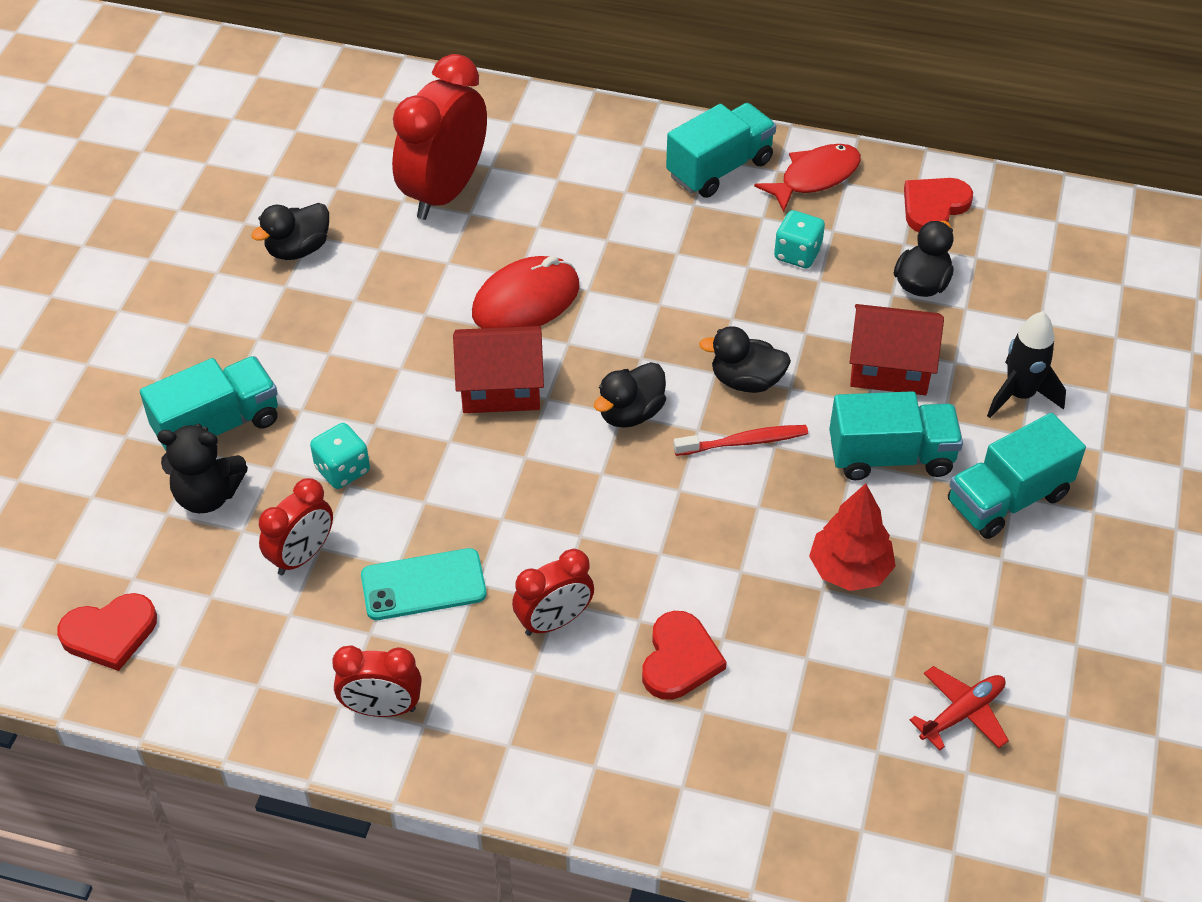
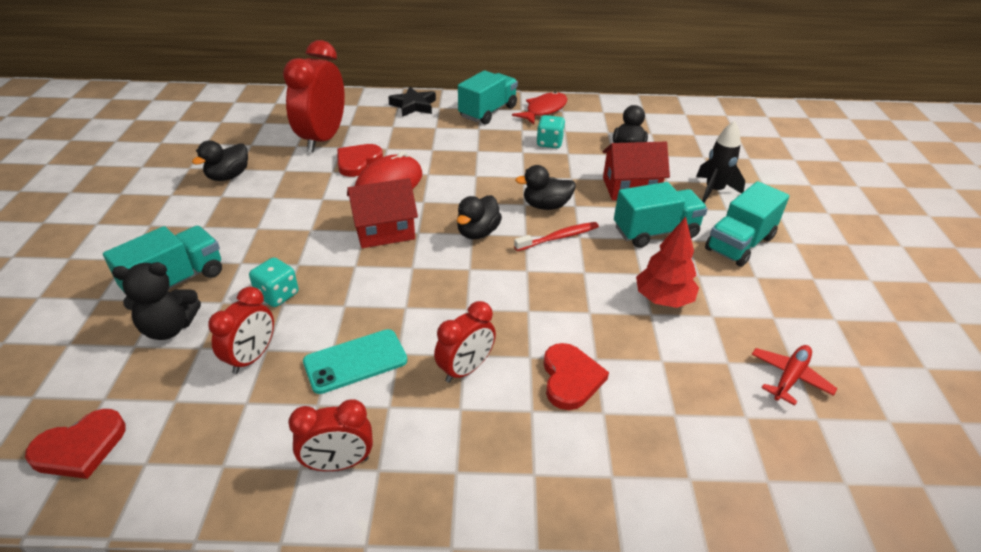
camera: 15 degrees left, 10 degrees down
red heart [904,178,973,232] -> red heart moved to [337,144,383,177]
none -> black star [388,87,436,117]

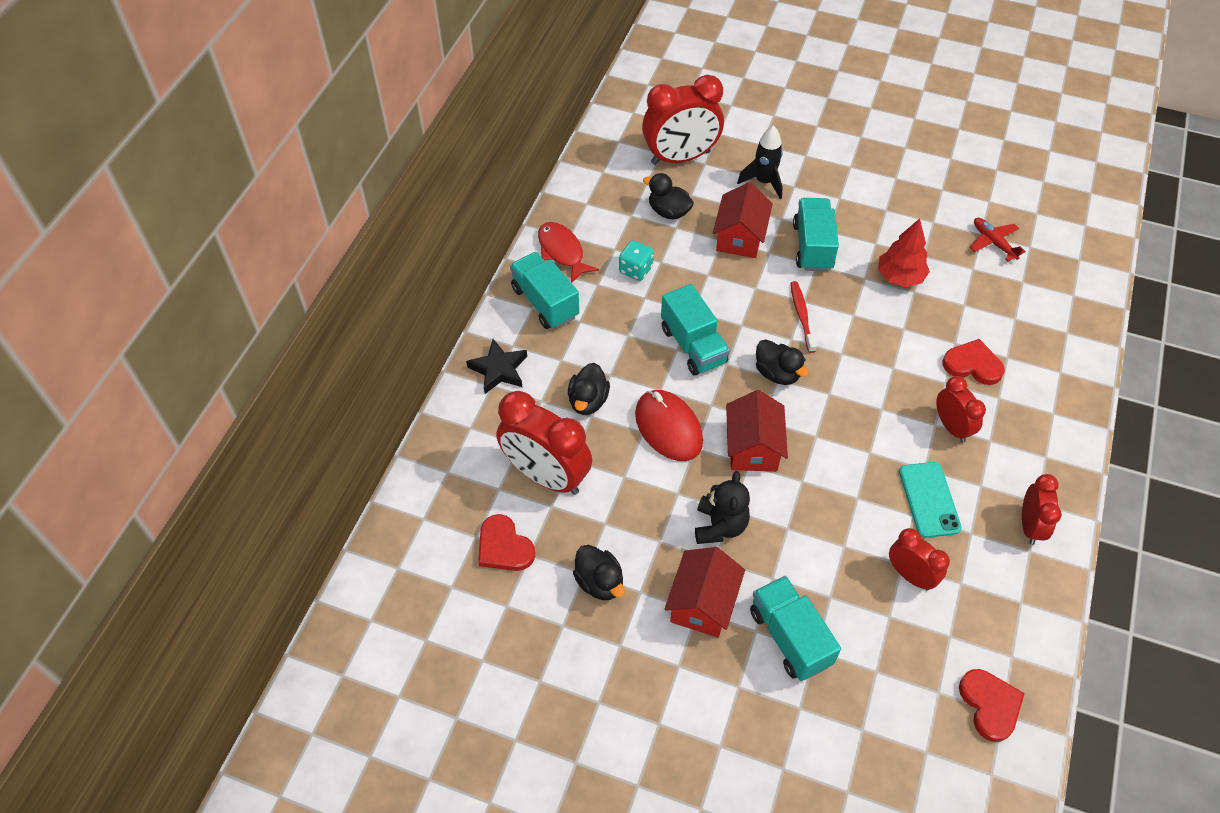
camera: 70 degrees left, 15 degrees up
black teddy bear [112,262,201,340] -> black teddy bear moved to [695,471,750,544]
turquoise dice [249,257,298,307] -> none
red heart [337,144,383,177] -> red heart moved to [478,514,535,571]
black duck [515,165,576,210] -> black duck moved to [568,363,610,415]
turquoise truck [705,181,790,267] -> turquoise truck moved to [661,284,730,375]
none -> red clock [642,75,724,165]
none -> red house [665,547,745,638]

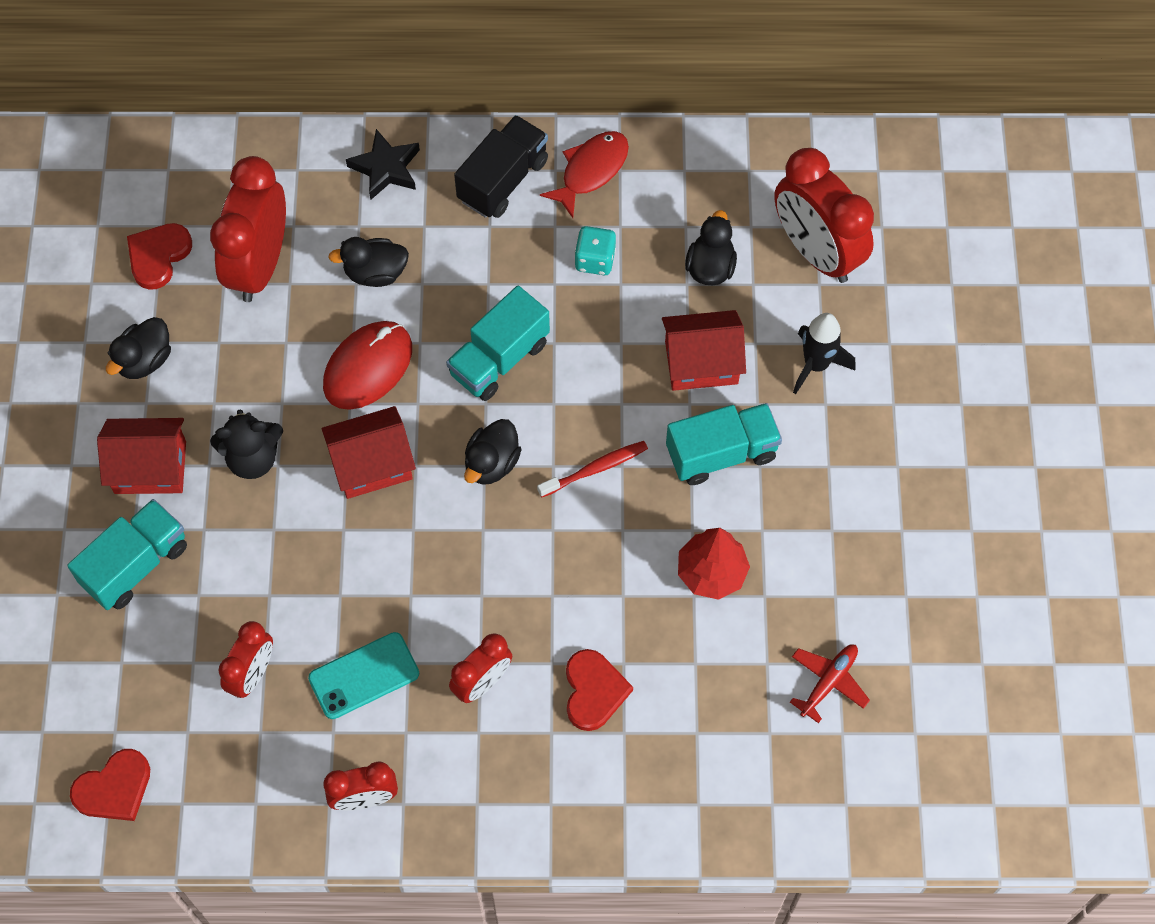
camera: 70 degrees right, 10 degrees up
turquoise truck [510,252,579,329] -> black truck [454,115,548,218]

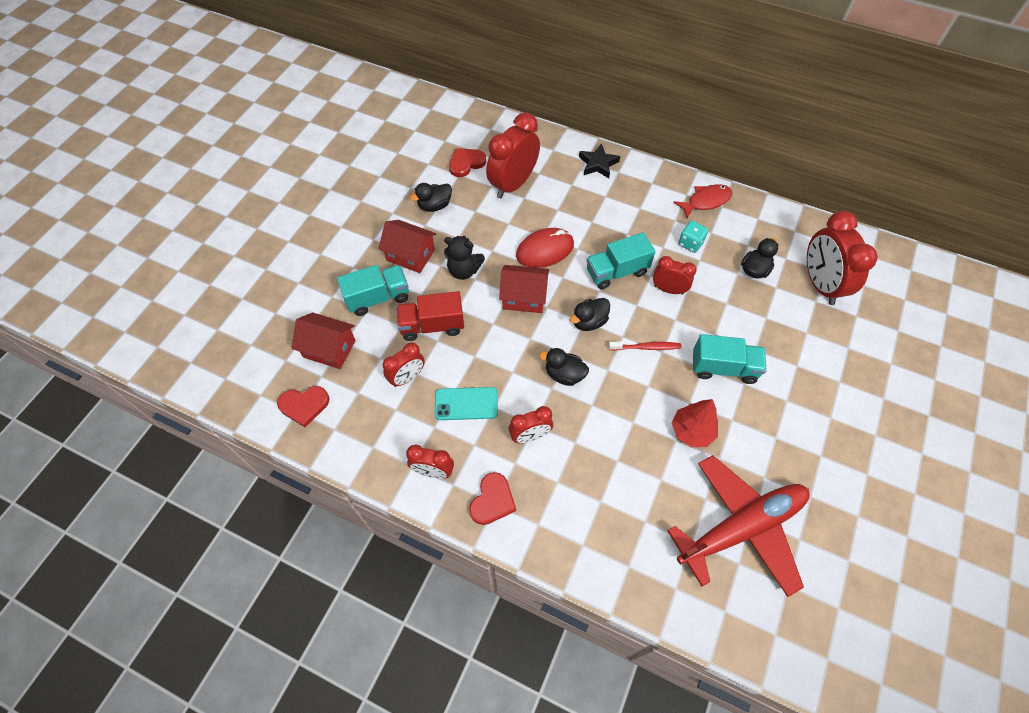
camera: 25 degrees right, 5 degrees down
black duck [328,237,409,287] -> black duck moved to [539,348,589,386]
black truck [454,115,548,218] -> none
red heart [566,649,633,731] -> red heart moved to [469,472,516,525]
red house [662,310,746,391] -> red house moved to [291,312,356,369]
red plane [790,645,870,723] -> red plane [667,455,810,597], size x2.49
black rocket [793,313,855,394] -> none
none -> red truck [396,291,464,341]
none -> red clock [653,256,696,295]

